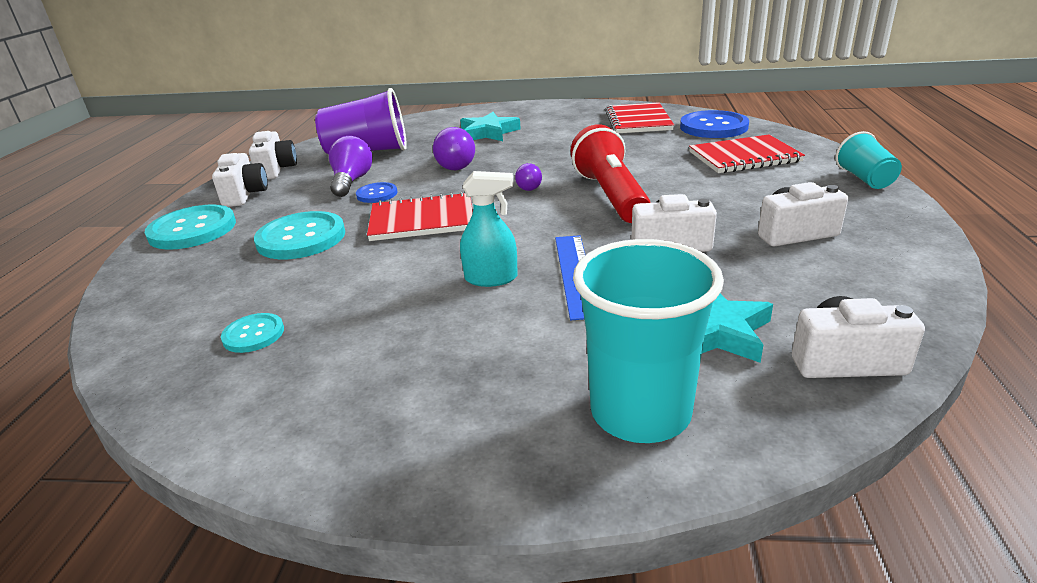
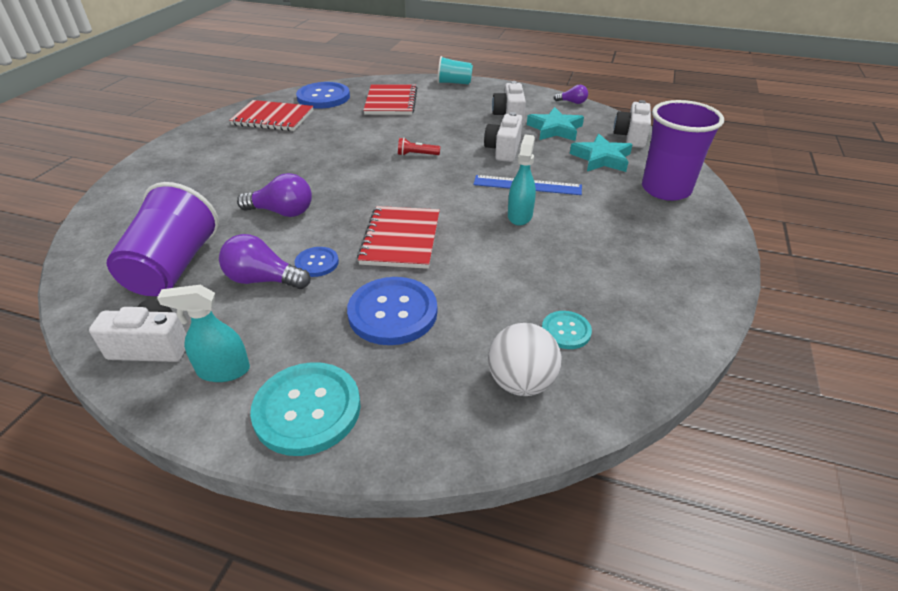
camera: 80 degrees left, 10 degrees up
white camera [212,153,268,207] -> turquoise spray bottle [157,285,250,382]
turquoise button [254,211,345,259] -> blue button [347,277,437,345]
turquoise star [460,112,521,141] -> turquoise star moved to [527,107,584,141]
purple light bulb [515,163,542,191] -> purple light bulb moved to [553,85,588,104]
red flashlight [570,124,651,223] -> red flashlight [398,138,440,156], size x0.40
turquoise cup [573,239,724,443] -> purple cup [642,100,724,201]
none -> white ball [488,323,562,396]

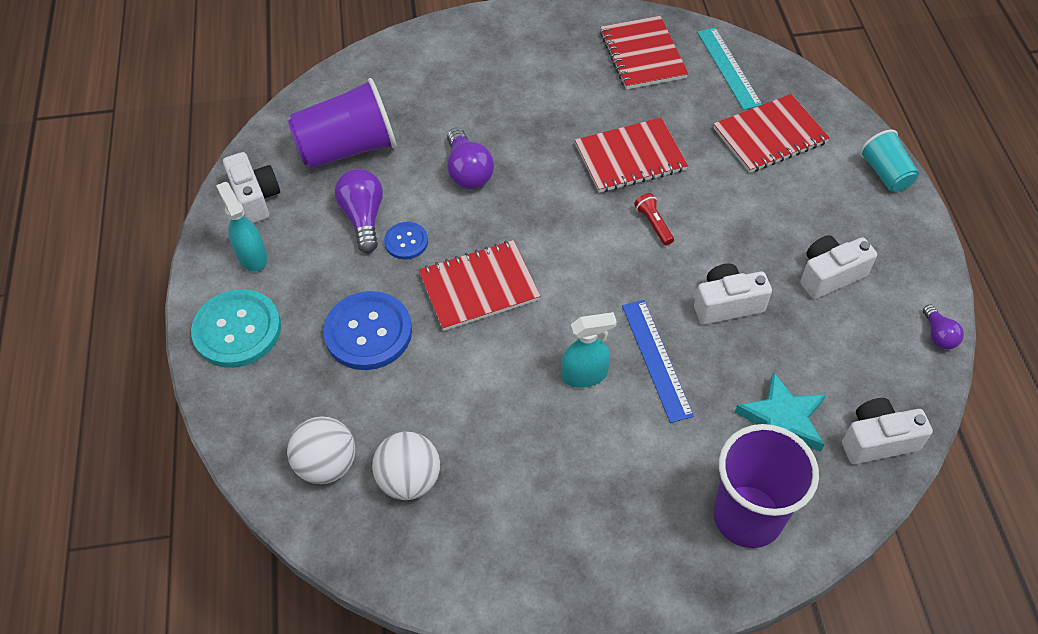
camera: 65 degrees right, 15 degrees up
blue button [296,82,350,108] -> turquoise ruler [697,28,762,110]
turquoise star [527,107,584,141] -> none
turquoise button [542,311,592,349] -> white ball [372,432,440,500]
none -> red notebook [575,118,688,193]

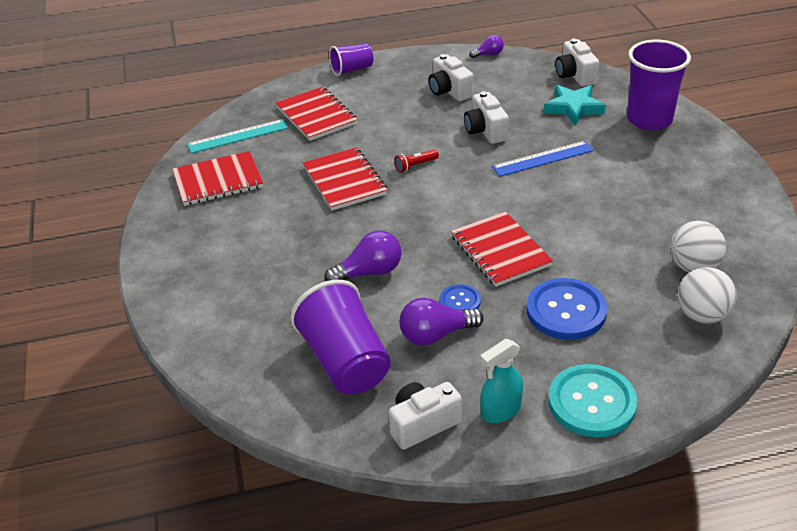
camera: 95 degrees left, 15 degrees down
turquoise spray bottle [561,312,617,388] -> none
turquoise cup [860,130,919,192] -> purple cup [329,43,373,76]

